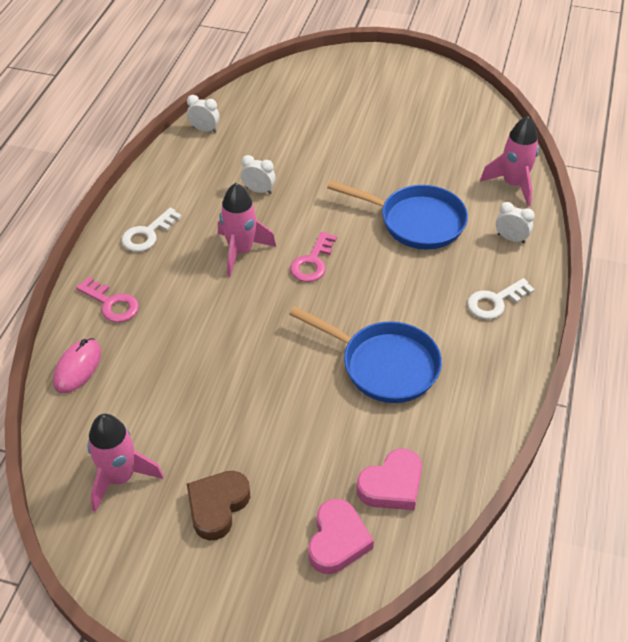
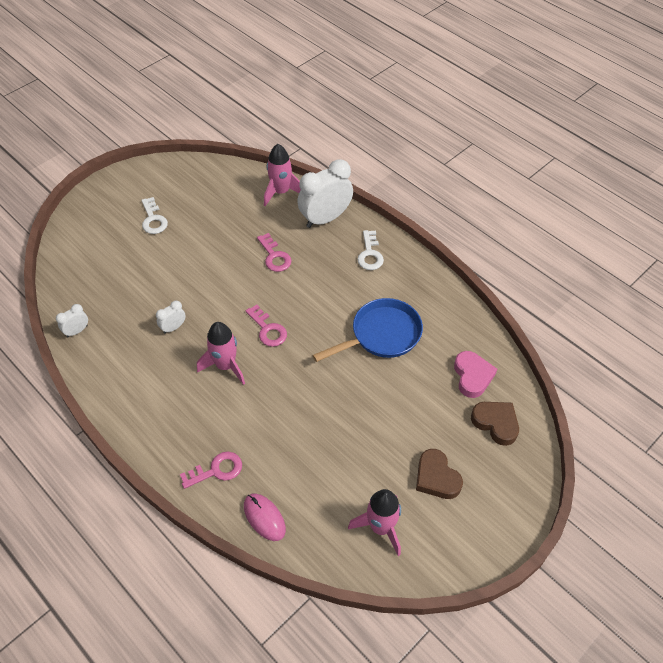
camera: 60 degrees left, 5 degrees up
white key [121,208,182,252] -> white key moved to [141,197,168,234]
pink heart [309,499,374,574] -> brown heart [471,402,519,446]
blue pan [327,181,468,250] -> pink key [257,233,292,272]
white clock [496,202,535,243] -> white clock [297,159,353,228], size x2.15

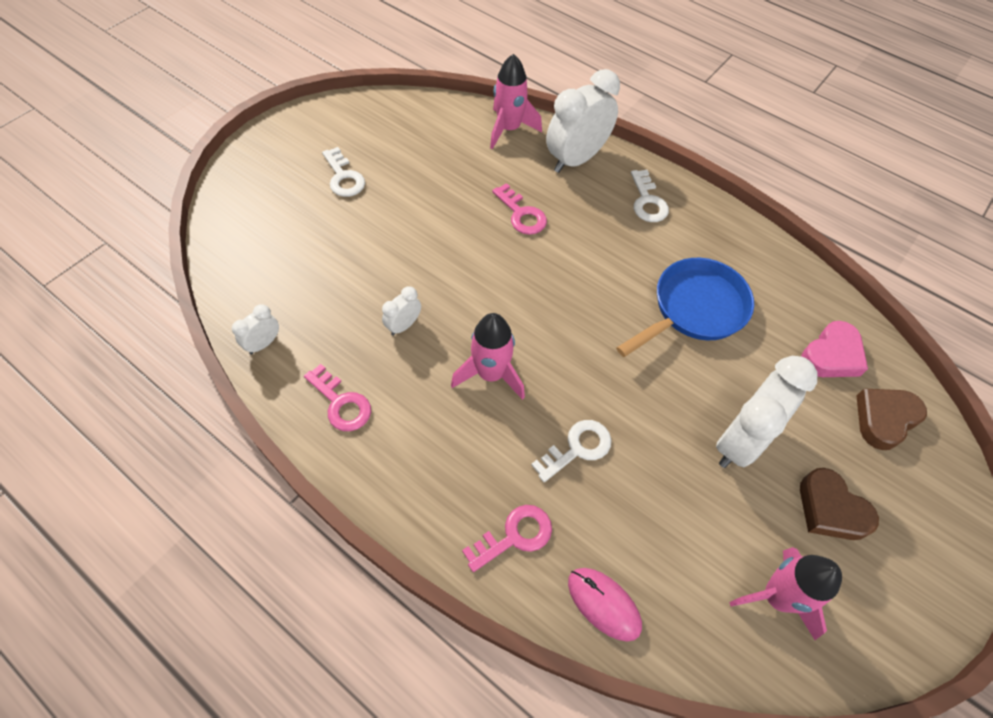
camera: 10 degrees left, 5 degrees up
pink key [245,304,287,347] -> pink key moved to [304,364,371,431]
pink heart [454,351,497,398] -> pink heart turned 60 degrees clockwise [801,321,868,377]
brown heart [471,402,519,446] -> brown heart turned 75 degrees counterclockwise [857,388,927,450]
none -> white key [531,420,612,482]
none -> white clock [716,356,817,468]

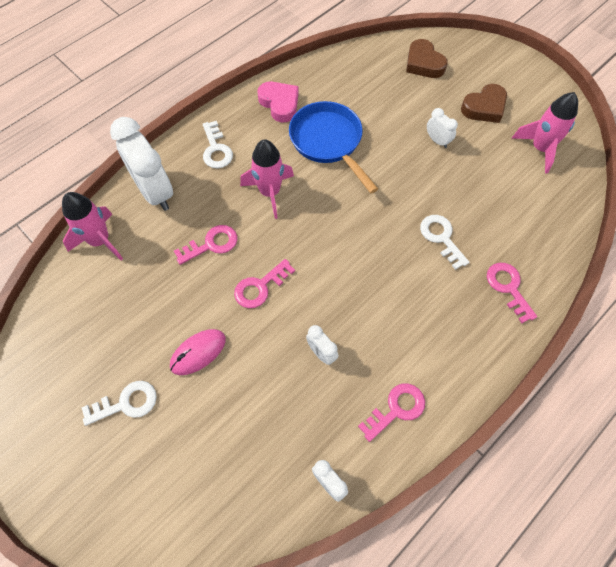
camera: 80 degrees left, 5 degrees up
pink rocket [451,313,525,400] -> pink rocket moved to [240,139,294,219]
pink mouse [568,568,642,641] -> pink mouse moved to [170,329,226,375]
white key [631,170,669,222] -> white key turned 75 degrees clockwise [203,121,233,168]
white clock [716,356,817,468] -> white clock [427,108,458,148], size x0.46
pink heart [801,321,868,377] -> pink heart moved to [258,82,299,122]
none -> pink key [234,259,295,308]

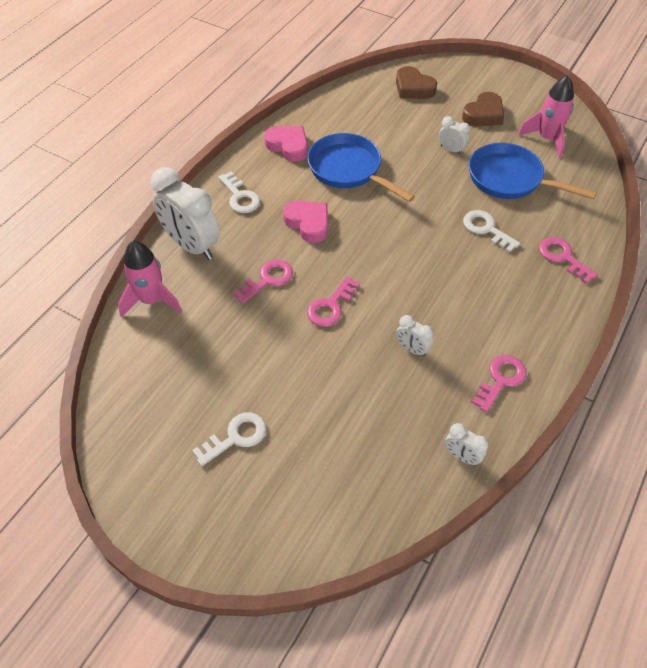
camera: 15 degrees left, 10 degrees down
pink mouse [170,329,226,375] -> none
pink rocket [240,139,294,219] -> pink heart [283,201,328,243]
none -> blue pan [469,143,597,199]

